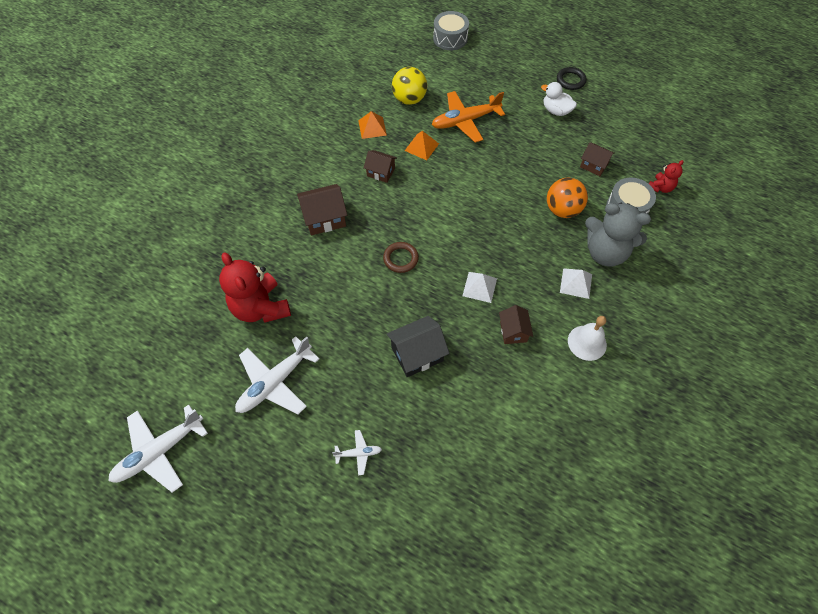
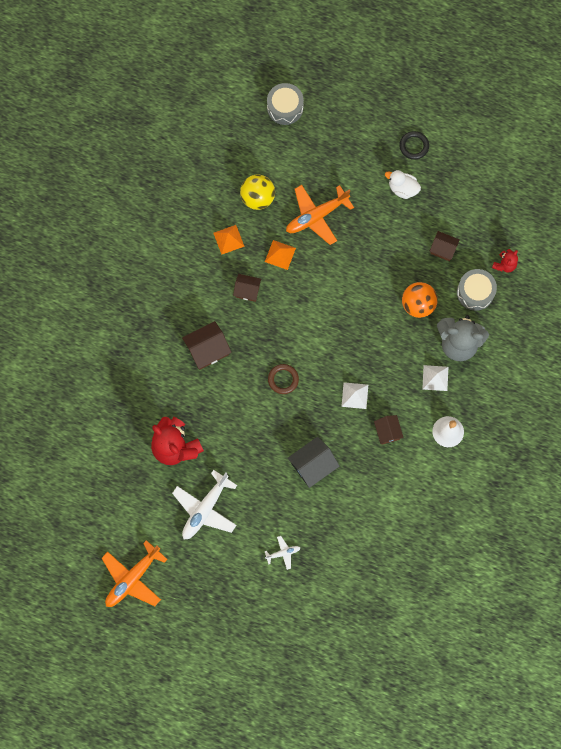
camera: 10 degrees left, 15 degrees up
white plane [108,405,208,493] -> orange plane [102,540,168,607]

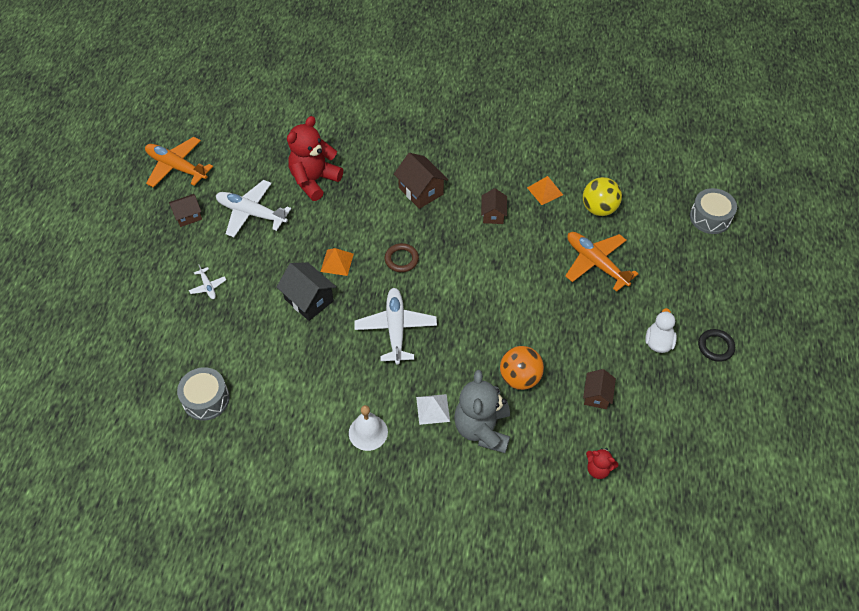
camera: 80 degrees right, 20 degrees down
orange pyramid [265,240,296,270] -> orange pyramid moved to [320,248,354,276]
white pyramid [341,382,368,409] -> white plane [354,288,437,365]
brown house [374,415,404,445] -> brown house moved to [169,194,202,227]
grey drum [457,269,497,311] -> grey drum moved to [177,367,230,421]

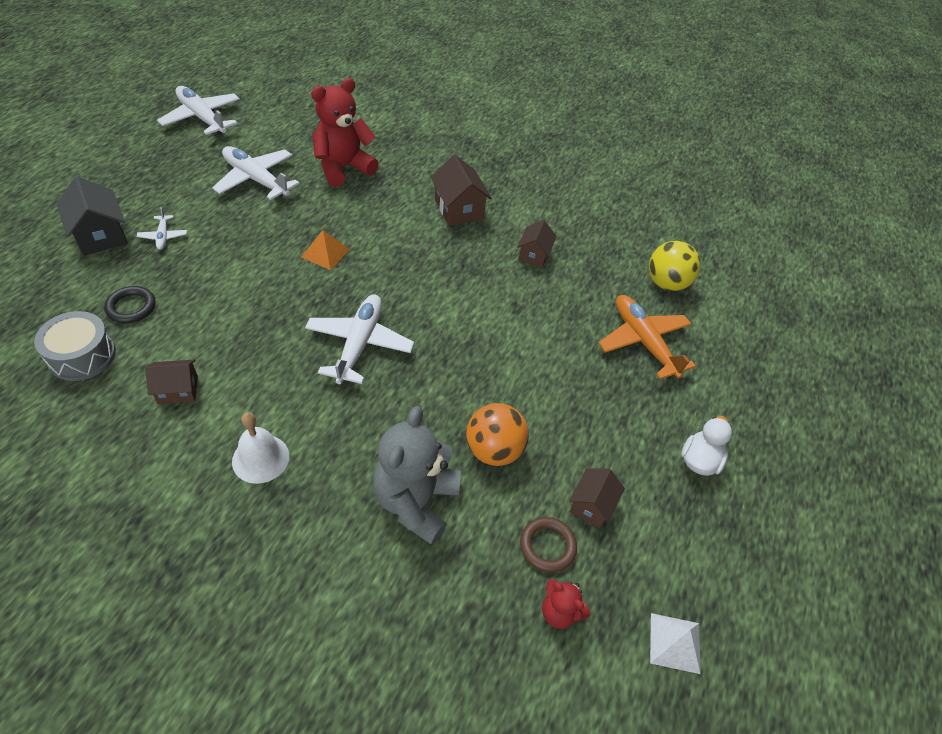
camera: 10 degrees right, 5 degrees down
orange plane [145,137,213,188] -> white plane [157,86,240,135]
brown house [169,194,202,227] -> brown house moved to [145,359,198,404]
black house [277,262,336,321] -> black house moved to [57,177,128,255]
brown ring [385,243,419,272] -> brown ring moved to [520,517,577,573]
white pyramid [416,394,450,425] -> white pyramid moved to [650,613,701,674]
orange pyramid [527,176,563,205] -> none
grey drum [690,188,737,234] -> none
black ring [698,329,735,362] -> black ring moved to [104,286,156,323]

